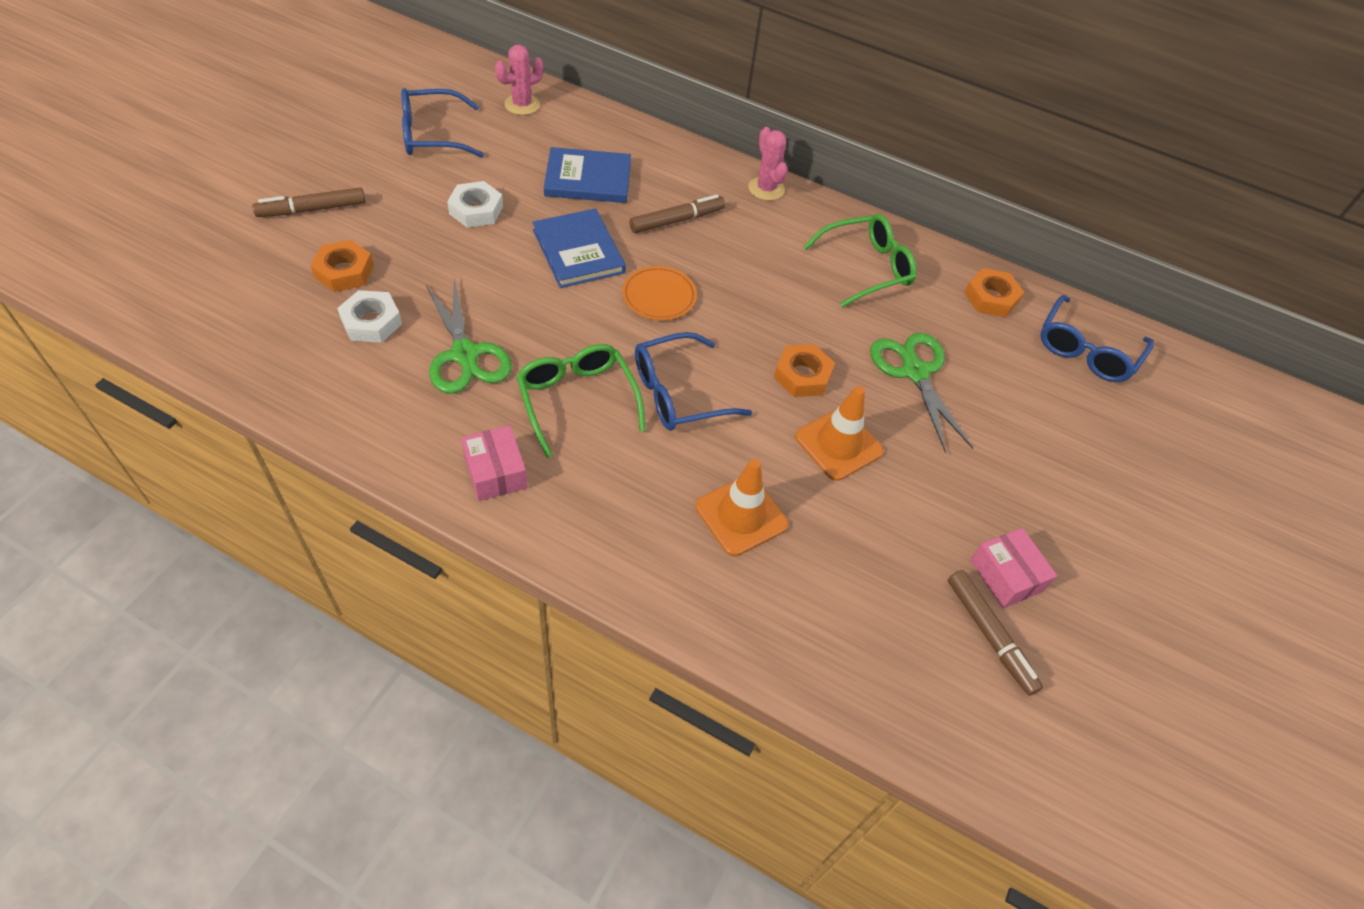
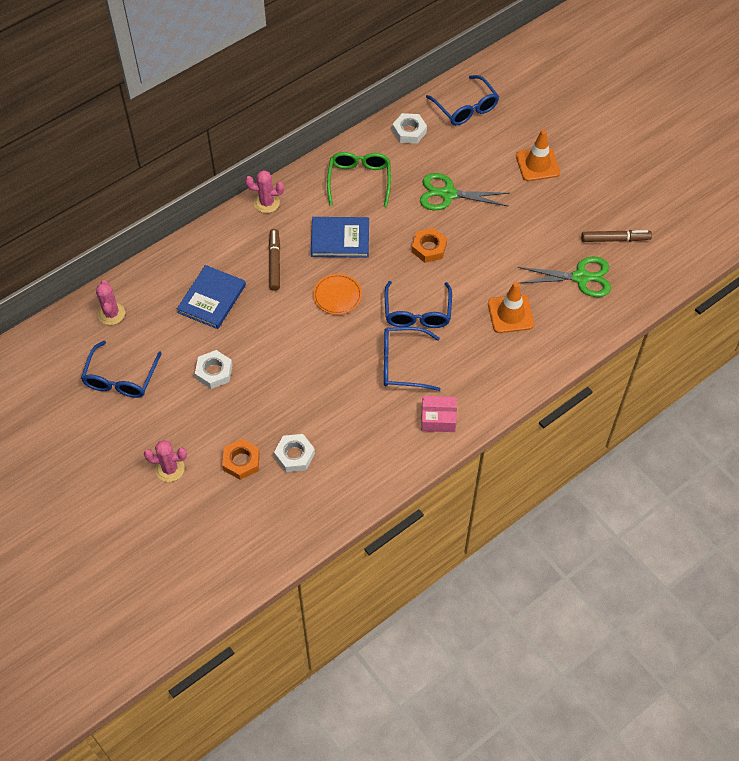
camera: 60 degrees left, 5 degrees up
brown marker [252,188,365,217] -> pink cactus [144,440,187,482]
green scissors [426,279,512,394] -> green scissors moved to [517,257,611,297]
green glasses [517,344,646,458] -> blue glasses [384,327,441,391]
blue book [532,209,626,288] -> blue book moved to [311,217,369,258]
orange traffic cone [795,386,884,481] -> orange traffic cone moved to [516,130,560,181]
orange nut [964,268,1024,318] -> white nut [392,113,427,144]
pink box [970,528,1057,608] -> none

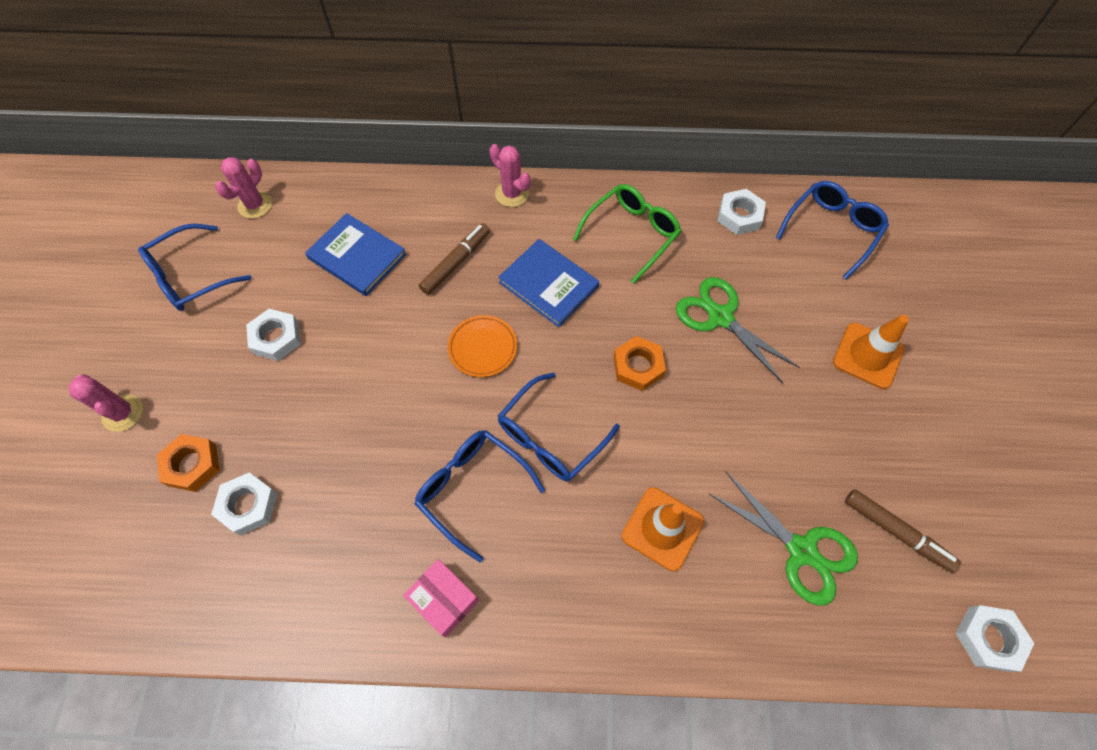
camera: 40 degrees right, 5 degrees up
blue book [177,265,246,329] -> blue book turned 60 degrees clockwise [305,213,406,296]
blue glasses [426,75,499,125] -> blue glasses turned 150 degrees counterclockwise [776,181,889,279]
none -> white nut [956,605,1034,672]

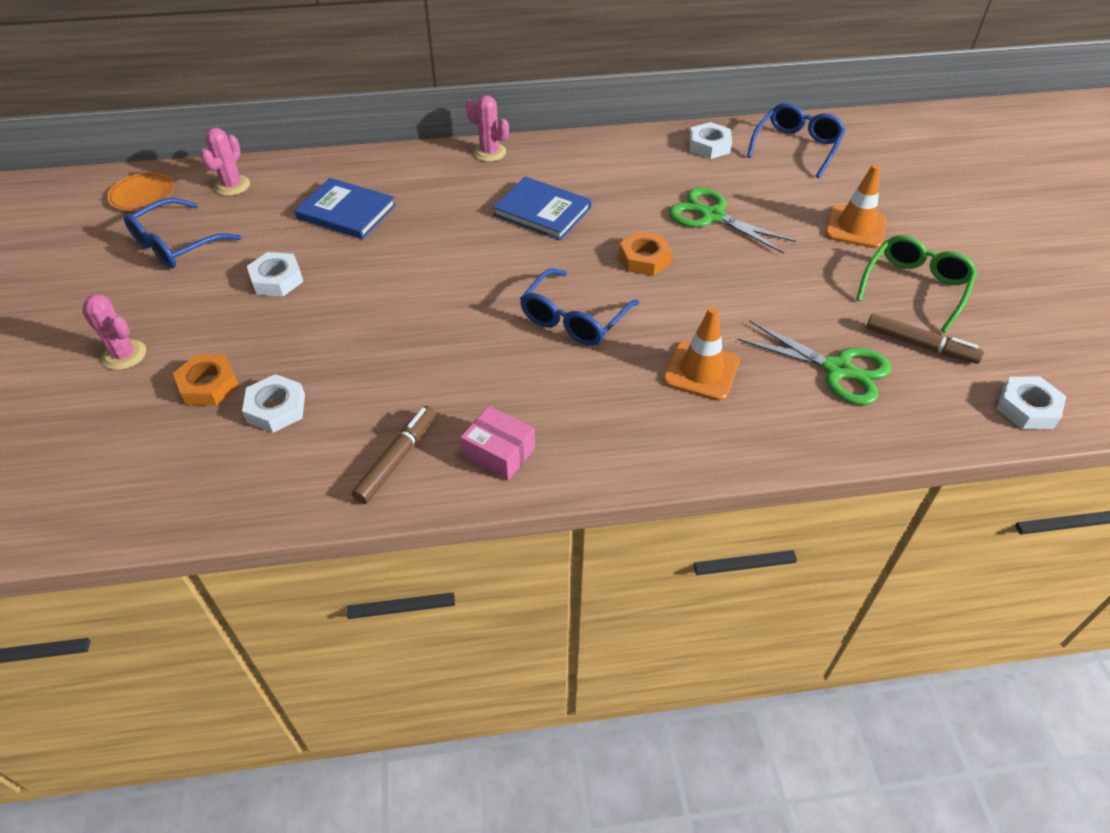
camera: 10 degrees left, 15 degrees down
blue glasses [415,430,545,562] -> none
brown marker [419,223,490,295] -> brown marker moved to [352,406,436,504]
orange plate [447,315,517,377] -> orange plate moved to [107,173,174,211]
green glasses [573,184,681,284] -> green glasses moved to [856,235,977,333]

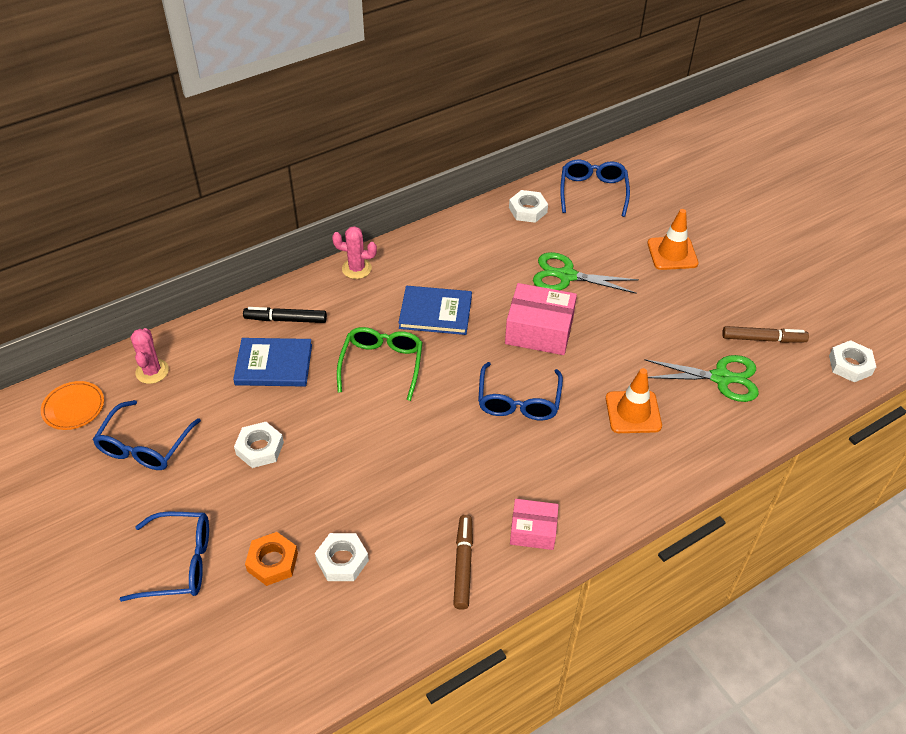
camera: 25 degrees left, 0 degrees up
pink cactus [82,294,146,370] -> blue glasses [119,512,209,602]
orange nut [619,231,672,276] -> pink box [505,283,577,355]
green glasses [856,235,977,333] -> green glasses moved to [337,327,423,401]
none -> black marker [243,307,327,323]

